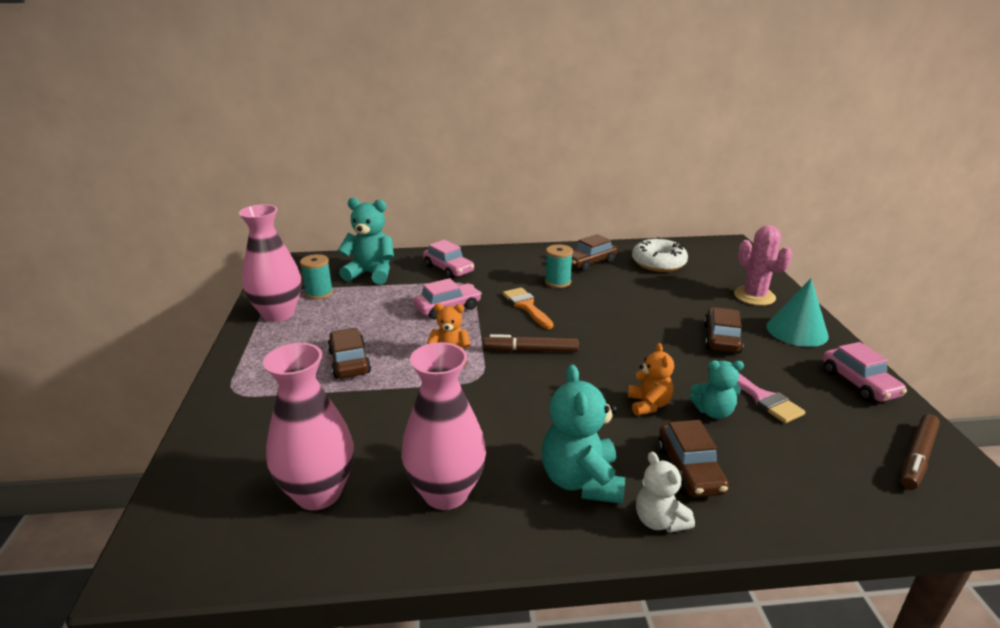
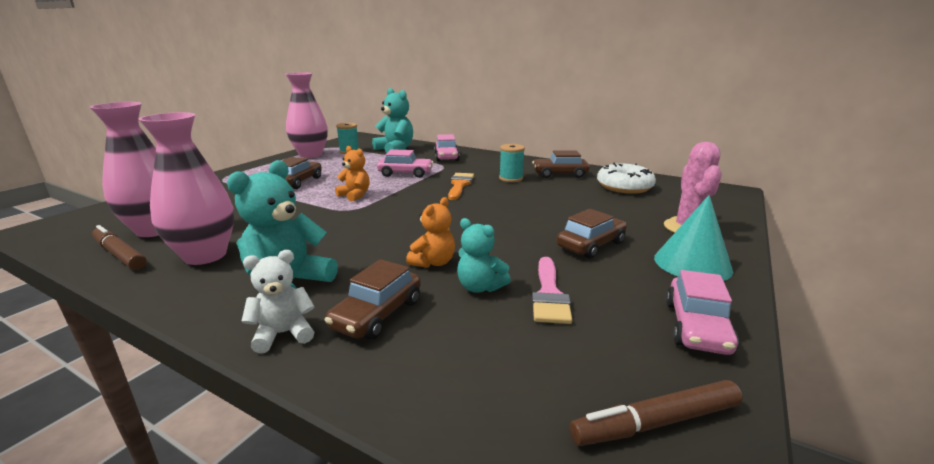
camera: 35 degrees right, 5 degrees down
brown marker [483,334,579,352] -> brown marker moved to [92,225,147,270]
white teddy bear [636,452,695,533] -> white teddy bear turned 60 degrees clockwise [241,250,314,353]

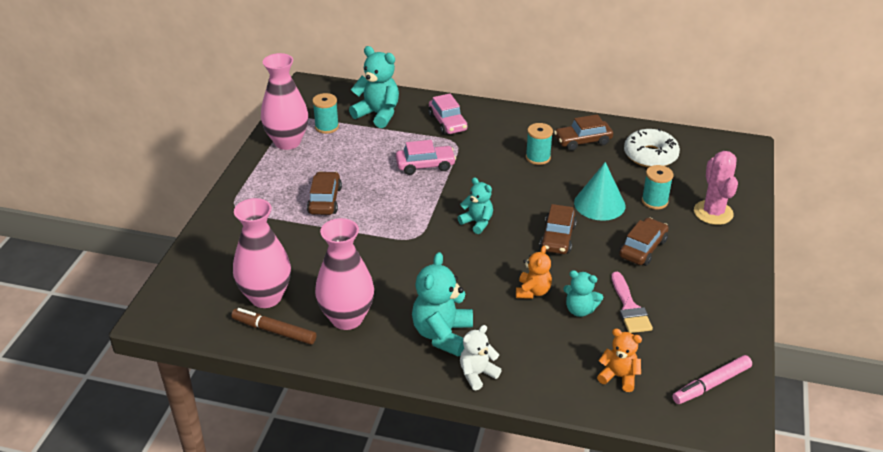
camera: 15 degrees left, 15 degrees up
brown car [325,259,421,340] -> brown car moved to [539,204,577,254]
orange teddy bear [335,146,370,202] -> orange teddy bear moved to [597,328,642,392]
orange brush [448,173,474,200] -> none
brown marker [569,380,743,446] -> pink marker [672,355,752,404]
turquoise cone [654,195,733,281] -> turquoise cone moved to [574,162,625,221]
pink car [666,270,739,355] -> none
none -> turquoise teddy bear [457,177,493,234]
none -> turquoise spool [642,165,673,209]

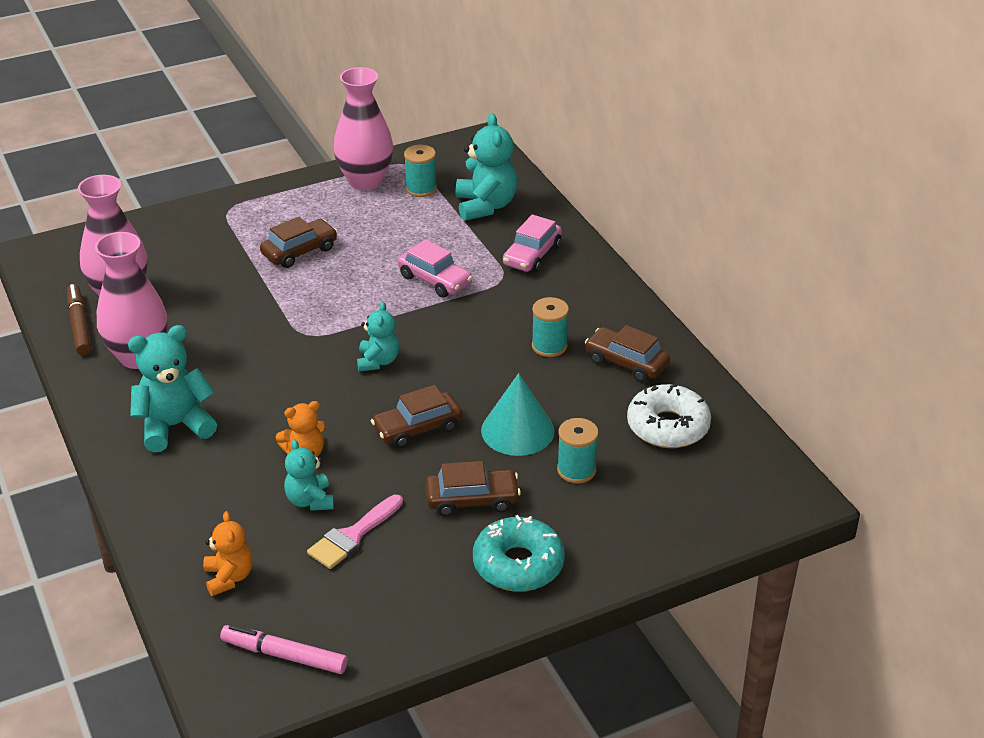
camera: 50 degrees right, 0 degrees up
white teddy bear [460,325,502,390] -> none
pink cactus [694,151,738,225] -> none
none -> turquoise donut [473,515,565,592]

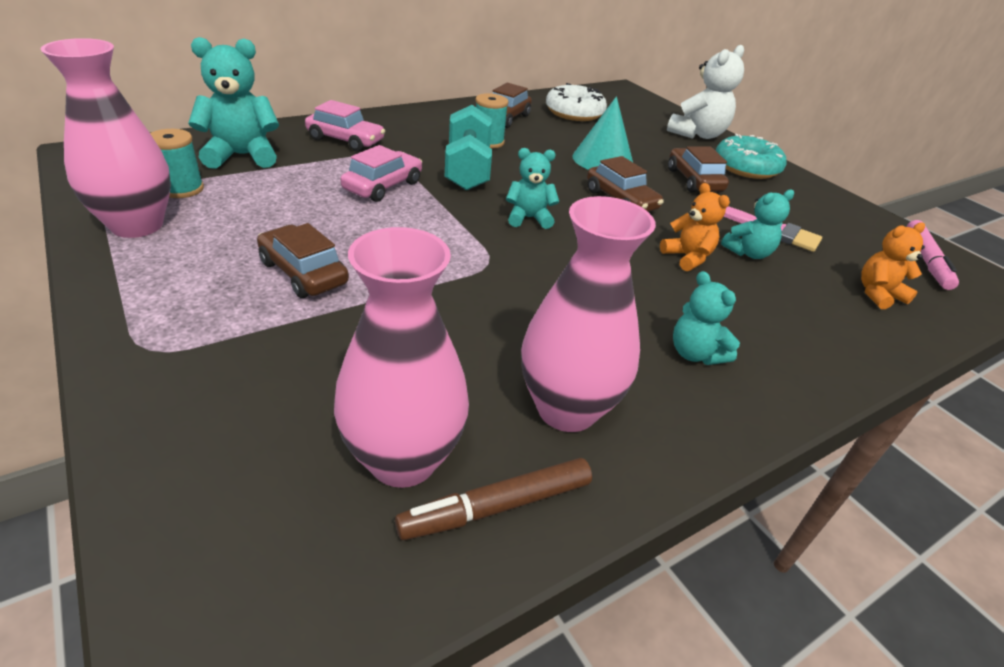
camera: 100 degrees left, 0 degrees up
turquoise teddy bear [128,325,217,453] -> turquoise teddy bear [673,271,740,365], size x0.61
turquoise spool [557,418,599,483] -> none
none -> turquoise dumbbell [445,105,492,190]
none -> white teddy bear [667,45,744,139]

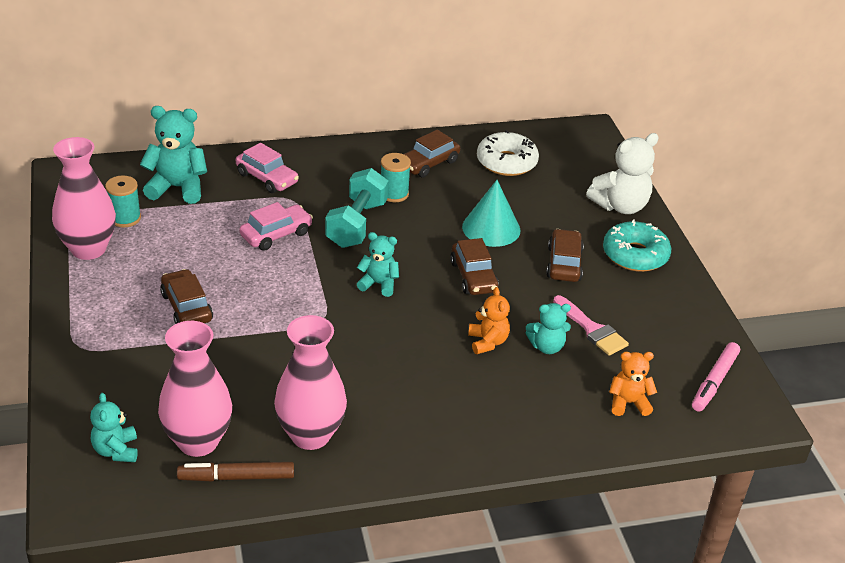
camera: 20 degrees right, 0 degrees up
turquoise teddy bear [673,271,740,365] -> turquoise teddy bear moved to [90,393,138,462]

